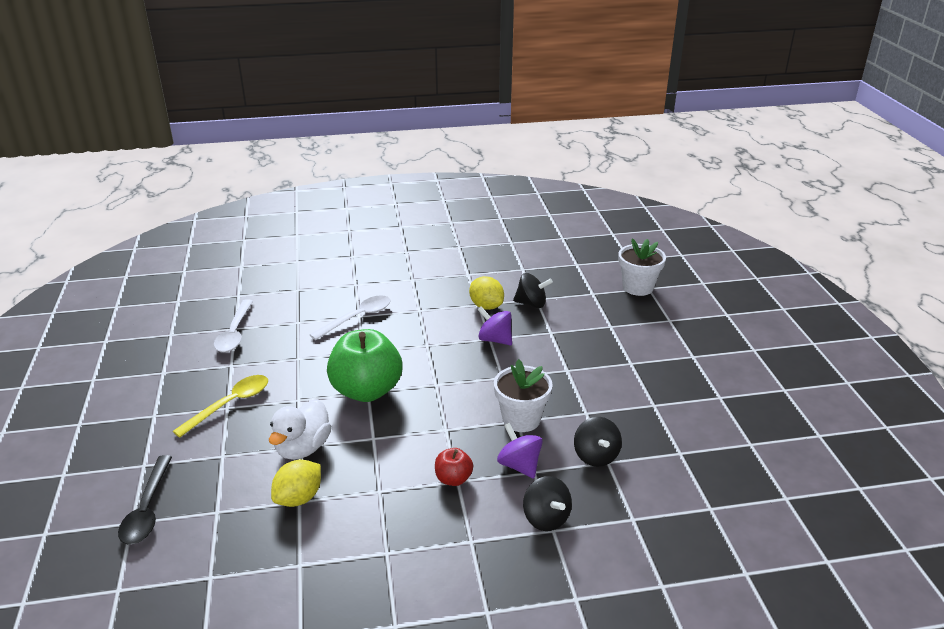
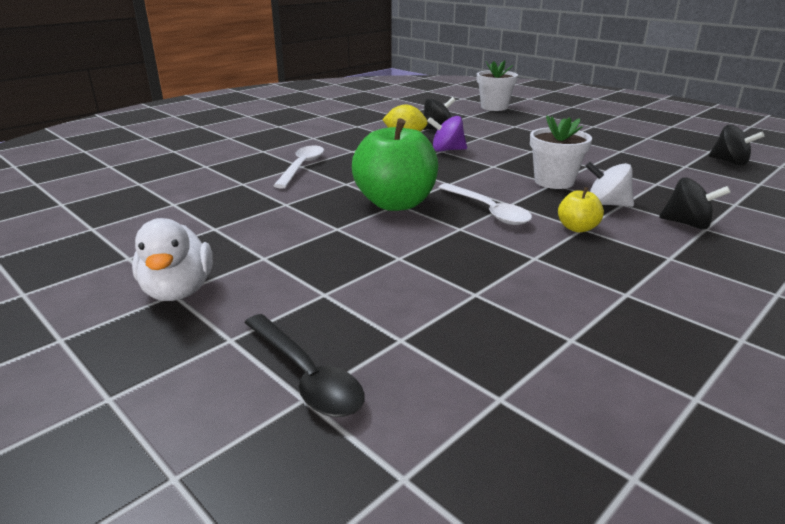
camera: 35 degrees left, 5 degrees down
yellow spoon [173,375,268,437] -> none
white spoon [214,299,253,352] -> white spoon moved to [438,183,532,225]
white duck [269,399,332,460] -> white duck moved to [132,218,213,301]
yellow lemon [271,460,321,507] -> none
red apple [435,448,473,486] -> yellow apple [558,187,604,233]
purple spinning top [497,423,543,479] -> white spinning top [586,162,634,207]
black spinning top [574,417,622,467] -> black spinning top moved to [709,125,764,166]

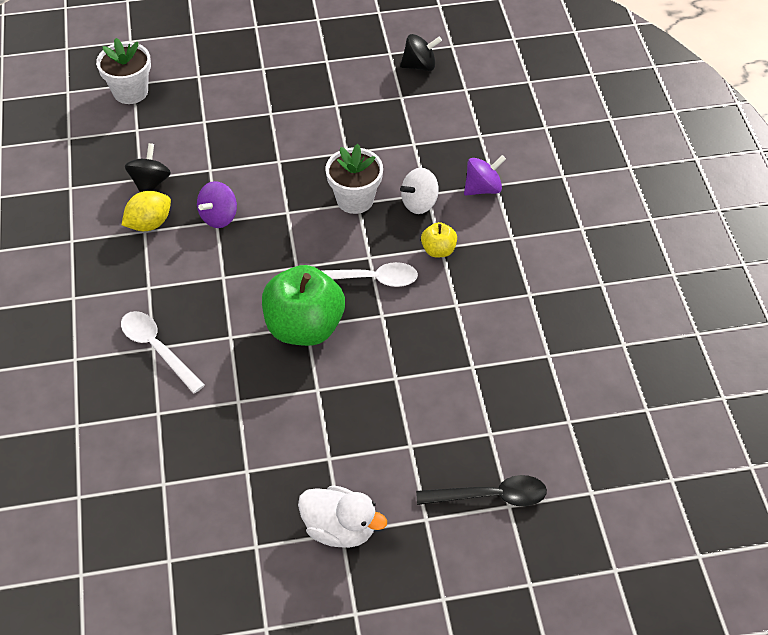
camera: 55 degrees left, 25 degrees up
black spinning top [659,177,731,230] -> purple spinning top [464,155,506,196]

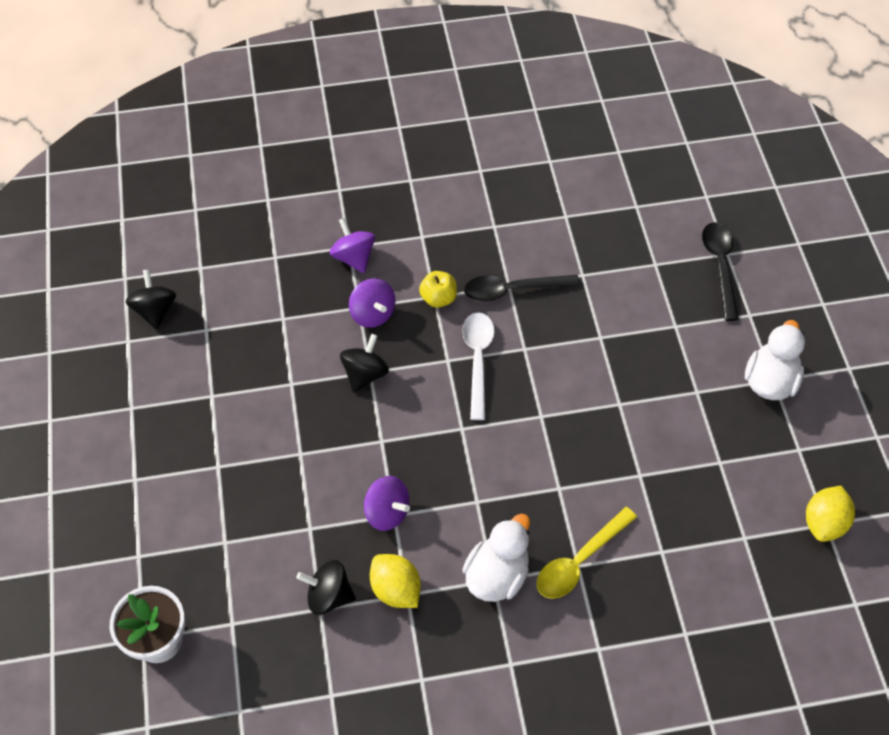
camera: 90 degrees left, 5 degrees up
white spoon [121,311,205,394] -> yellow spoon [537,507,637,599]
green apple [262,265,345,346] -> none
white flower pot [326,144,383,214] -> black spinning top [340,334,389,392]
white spinning top [400,168,439,214] -> purple spinning top [349,278,395,328]
none -> white duck [462,514,530,602]
none -> black spoon [464,275,580,302]
none -> yellow lemon [806,486,855,542]

